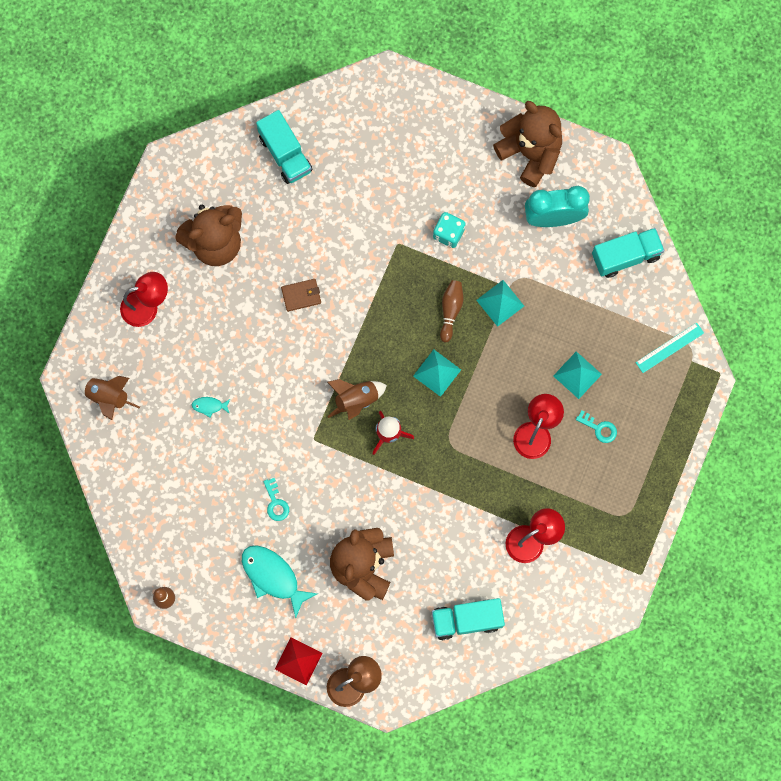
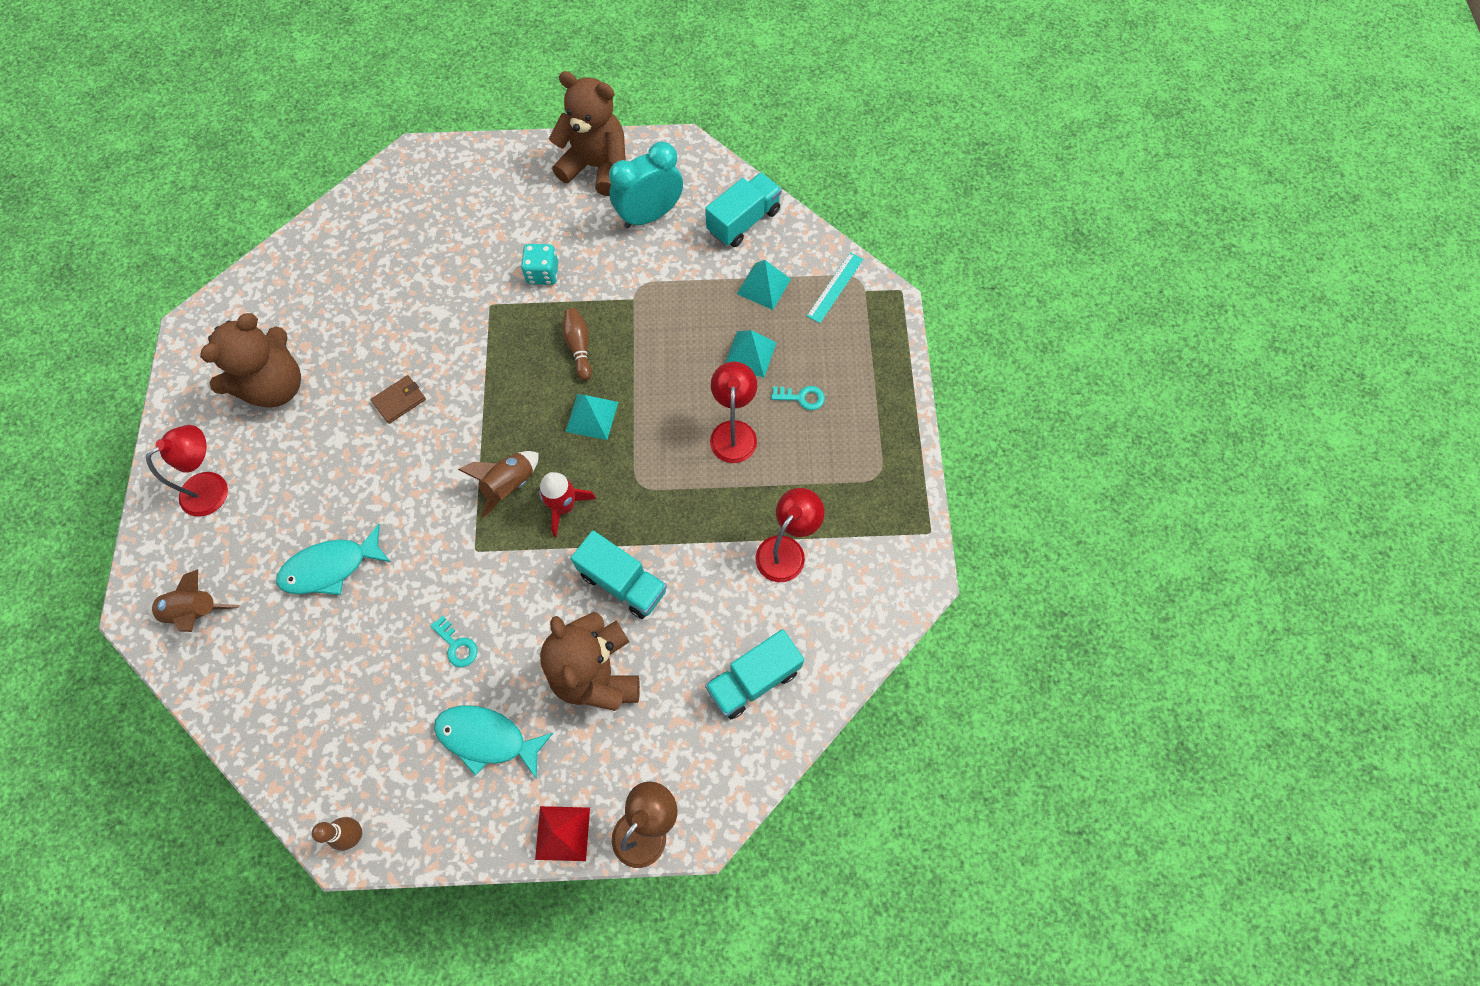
camera: 25 degrees left, 10 degrees down
turquoise fish [192,397,230,417] -> turquoise fish [276,524,391,595], size x2.17
turquoise truck [256,110,312,184] -> turquoise truck moved to [571,531,667,619]
turquoise pyramid [476,280,524,327] -> turquoise pyramid moved to [737,260,791,310]

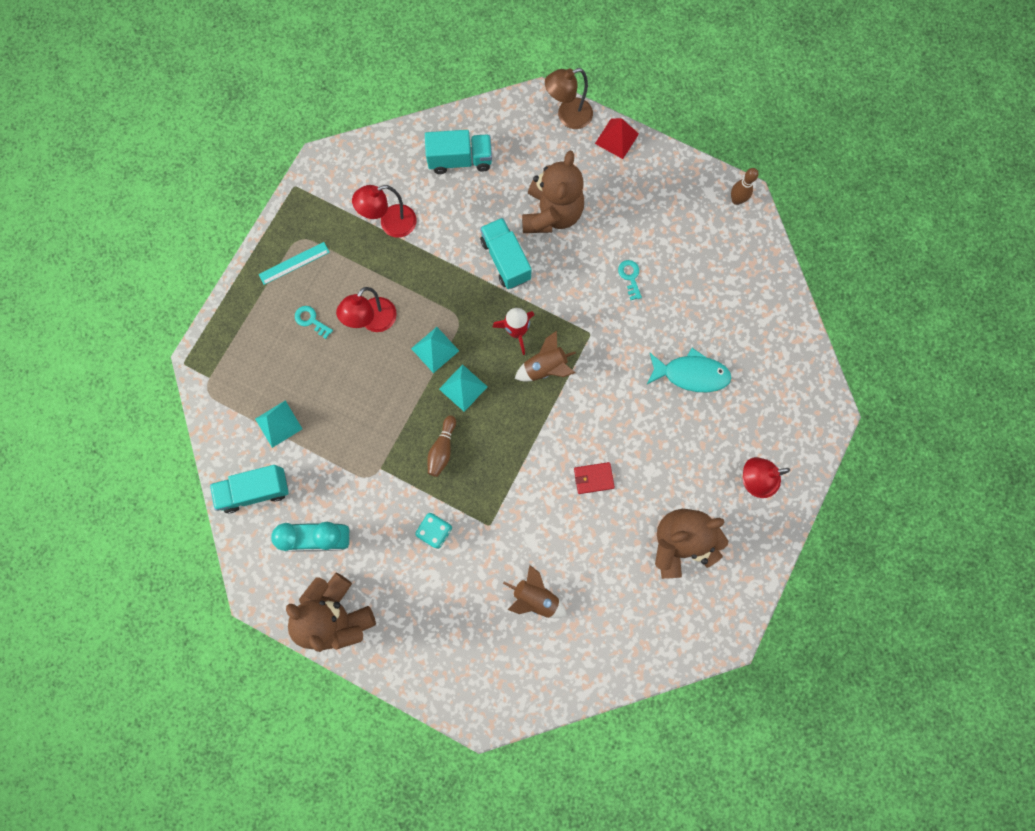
camera: 150 degrees left, 10 degrees up
brown rocket [147,569,239,632] -> brown rocket moved to [503,565,567,618]
brown wallet [371,375,426,424] -> red wallet [574,462,615,494]
turquoise fish [434,705,553,779] -> none
turquoise pyramid [725,330,777,378] -> turquoise pyramid moved to [411,327,459,373]
turquoise ruler [807,252,863,323] -> turquoise ruler moved to [258,242,330,285]

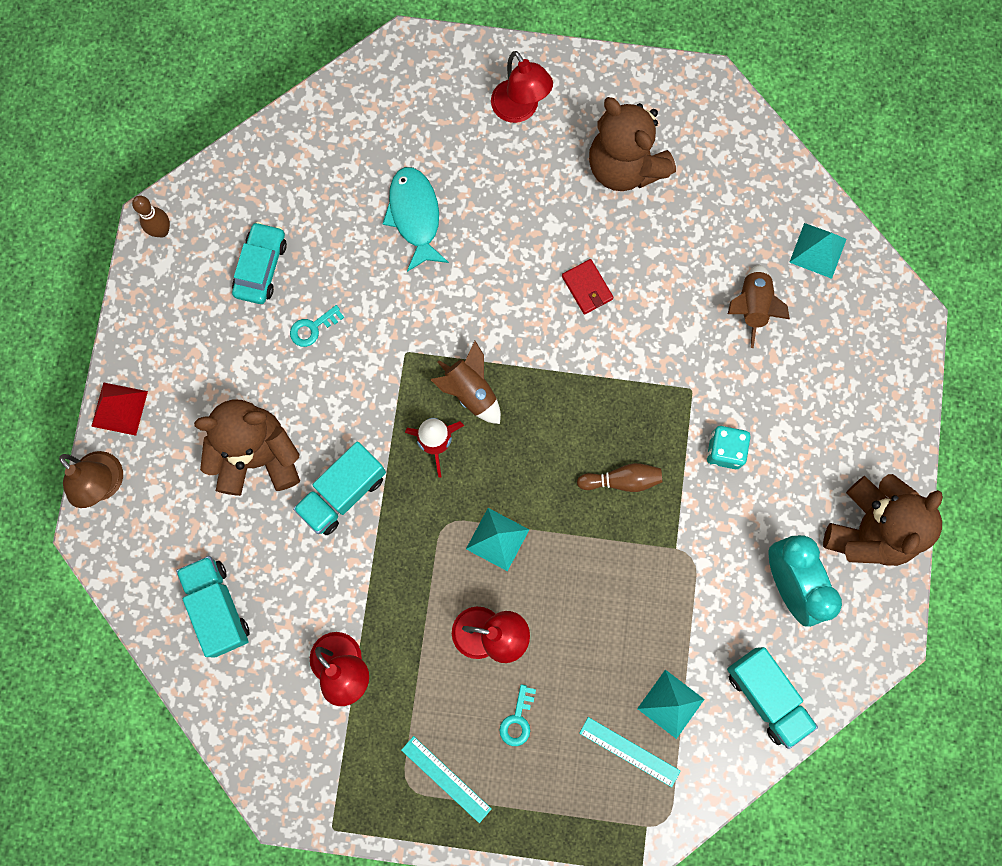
camera: 110 degrees left, 0 degrees up
turquoise pyramid [439,364,487,412] -> turquoise pyramid moved to [789,223,847,279]
none -> turquoise car [232,222,287,304]
none -> turquoise ruler [579,717,680,787]

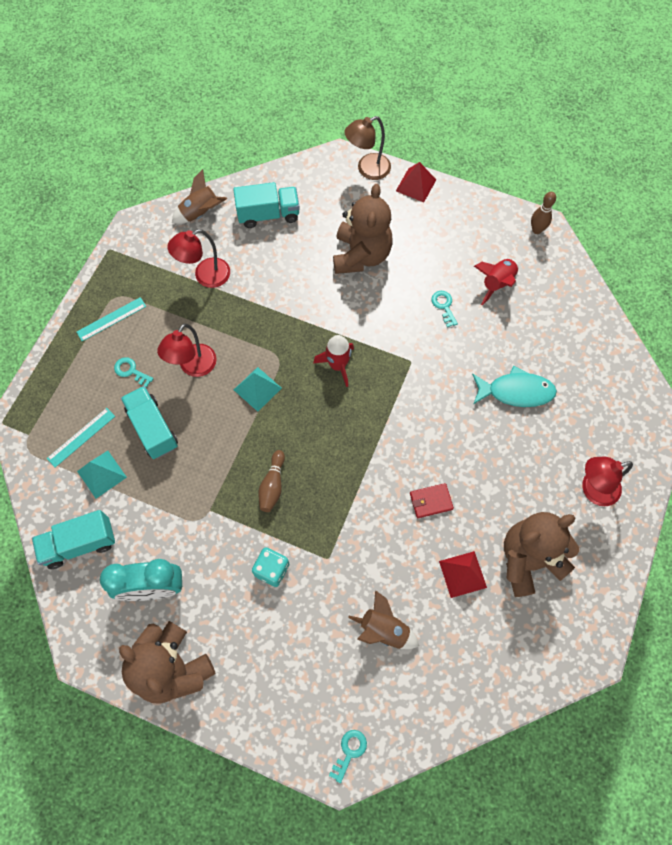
camera: 105 degrees right, 10 degrees down
turquoise car [232,222,287,304] -> red rocket [474,259,519,306]
turquoise truck [293,442,386,535] -> turquoise truck moved to [121,386,178,459]
brown rocket [430,341,501,424] -> brown rocket moved to [172,169,227,224]
turquoise pyramid [789,223,847,279] -> none
none -> turquoise key [329,730,367,783]
none -> red pyramid [439,551,487,598]

